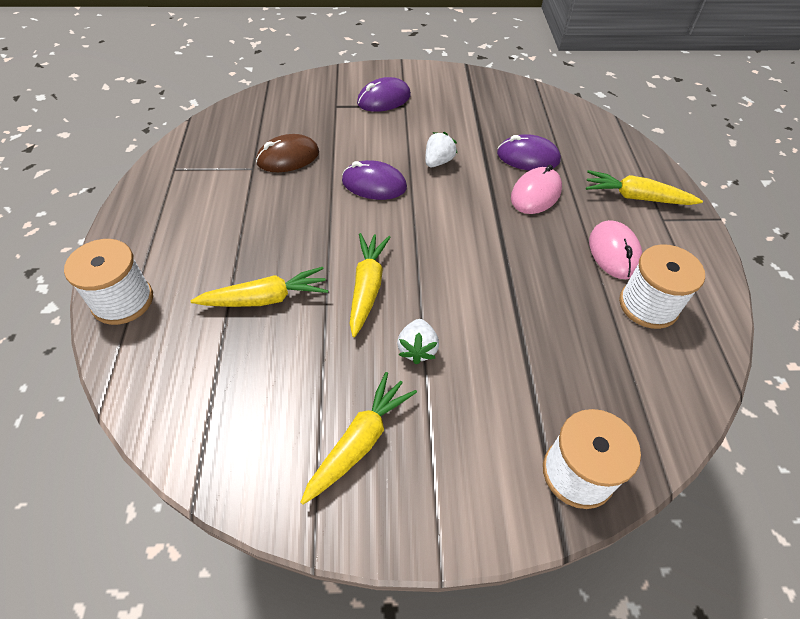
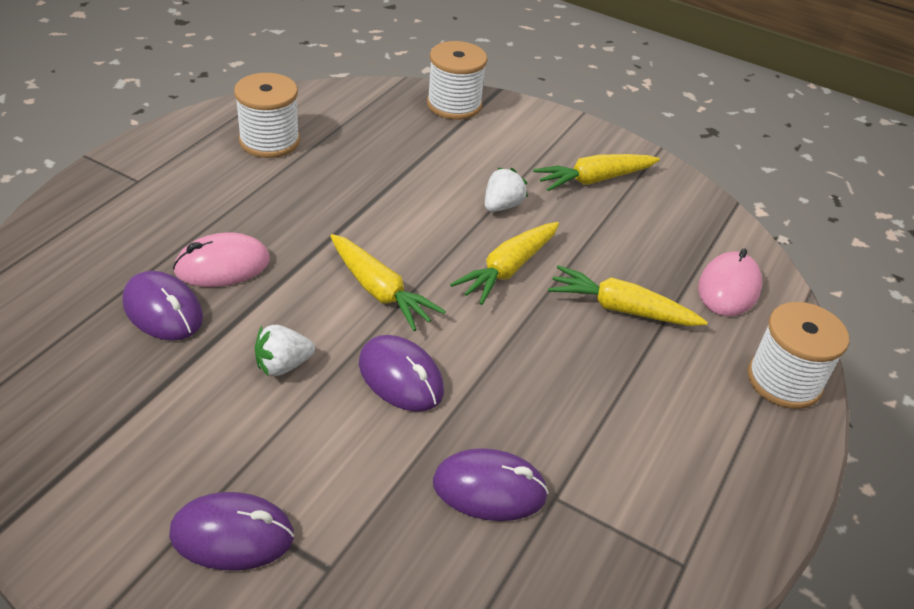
camera: 150 degrees left, 10 degrees down
brown mouse [256,134,319,172] -> purple mouse [433,448,549,521]
yellow carrot [586,170,703,205] -> yellow carrot moved to [330,234,446,331]
pink mouse [589,220,642,279] -> pink mouse moved to [698,248,762,316]

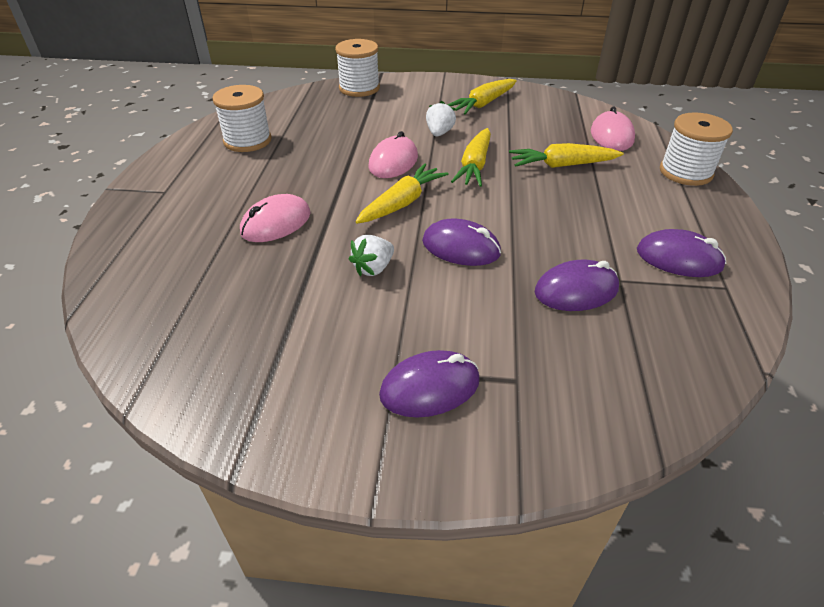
camera: 20 degrees left, 0 degrees up
purple mouse [123,271,203,341] -> purple mouse moved to [637,229,726,277]
yellow carrot [330,234,446,331] -> yellow carrot turned 75 degrees counterclockwise [355,163,448,224]
none -> pink mouse [368,131,418,178]

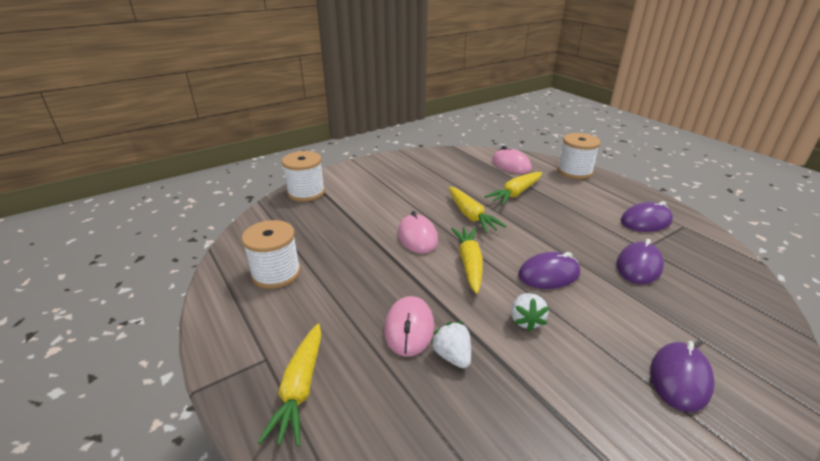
camera: 40 degrees left, 10 degrees down
white strawberry [426,101,456,137] -> white strawberry moved to [431,322,471,368]
yellow carrot [447,79,517,114] -> yellow carrot moved to [258,324,321,447]

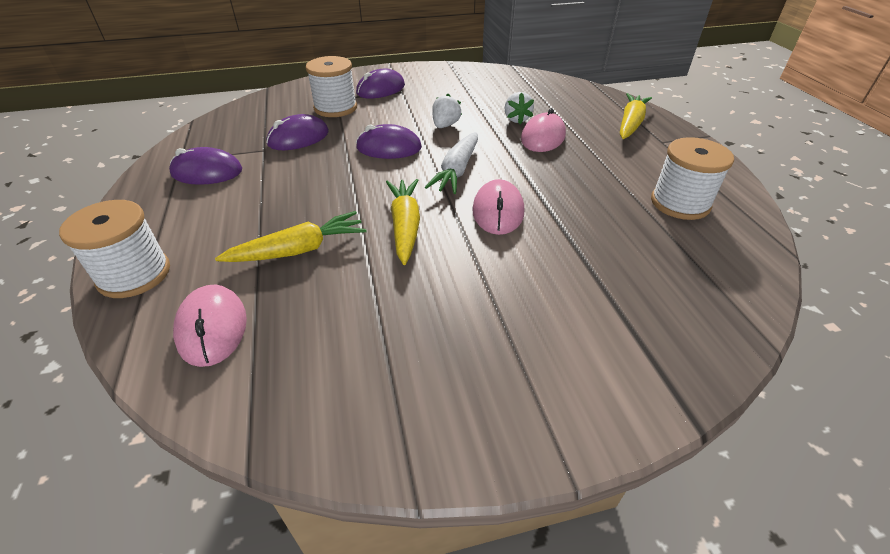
camera: 160 degrees left, 10 degrees up
white spool [282,151,325,202] -> white spool moved to [306,56,357,117]
yellow carrot [451,227,483,294] -> white carrot [425,132,478,194]

